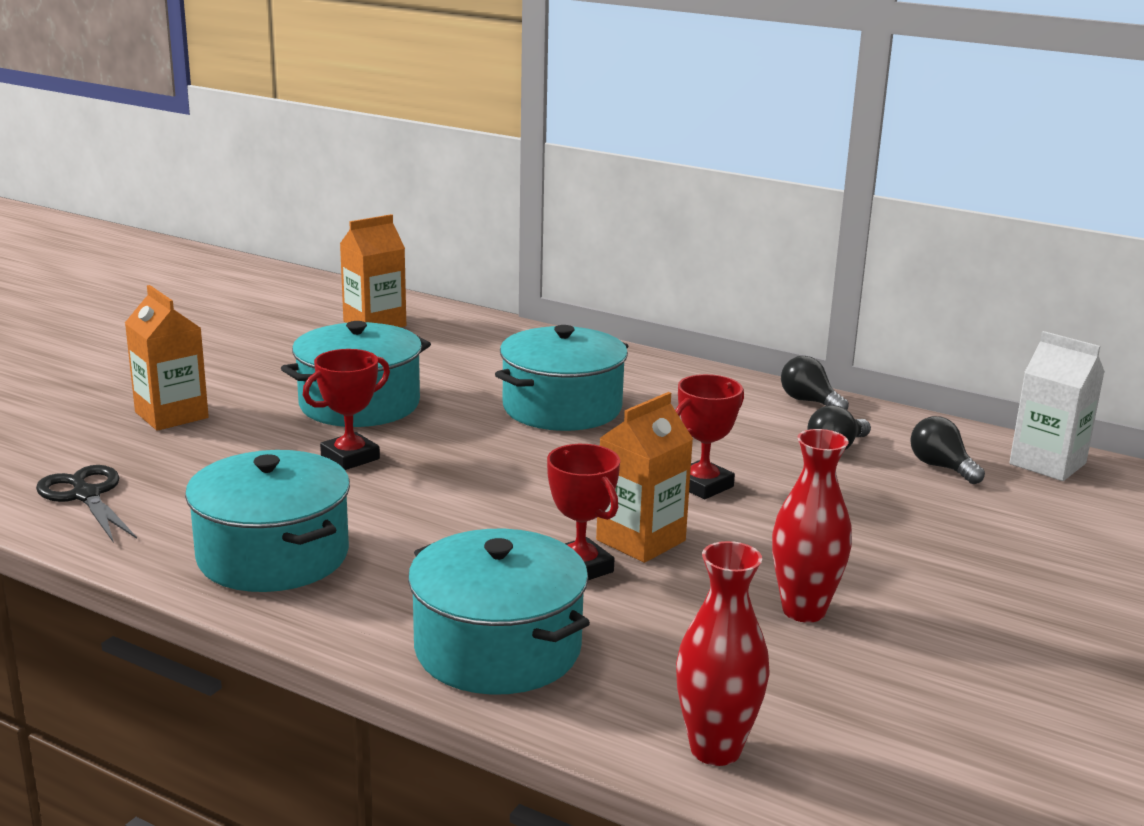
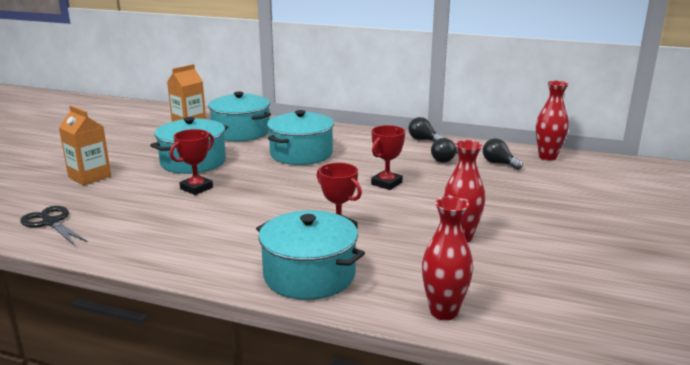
camera: 10 degrees left, 0 degrees up
turquoise pot [185,450,350,592] -> turquoise pot moved to [208,92,271,141]
orange carton [596,392,693,563] -> none
white carton [1009,331,1105,481] -> red vase [536,81,569,161]

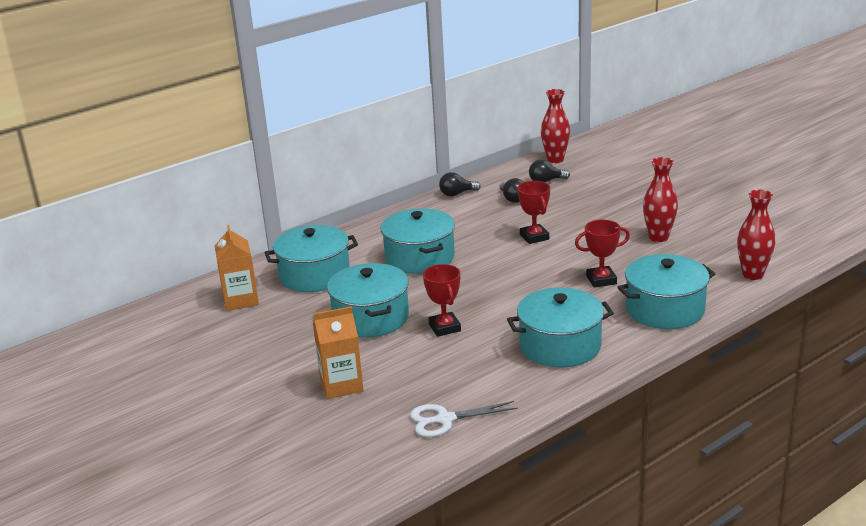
camera: 55 degrees left, 5 degrees up
black scissors [20,206,88,246] -> white scissors [410,401,518,437]
none -> turquoise pot [507,287,614,368]

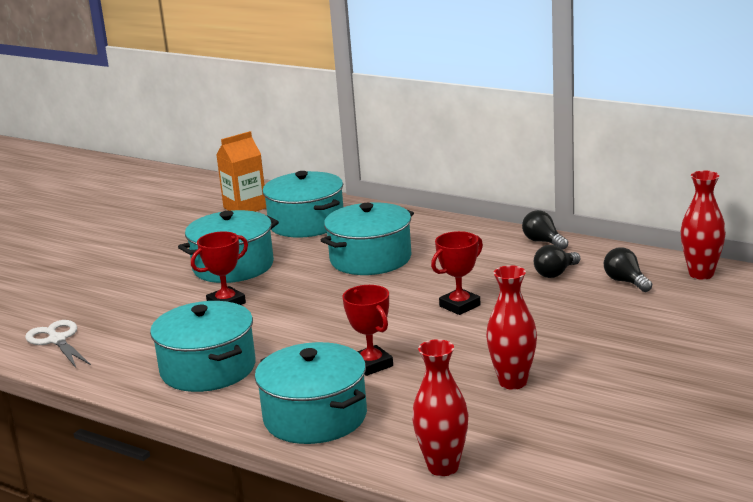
camera: 70 degrees right, 5 degrees down
orange carton [313,306,364,399] -> none

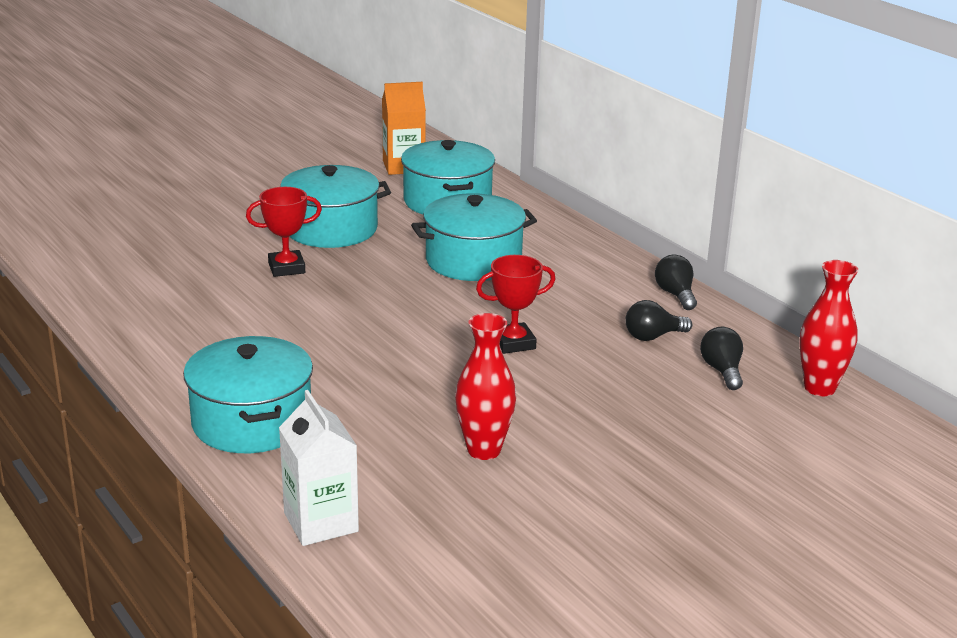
camera: 20 degrees right, 5 degrees up
white scissors [25,320,91,368] -> none
turquoise pot [150,301,256,392] -> none
red trophy [342,285,393,376] -> none
red vase [412,339,468,476] -> white carton [279,390,359,546]

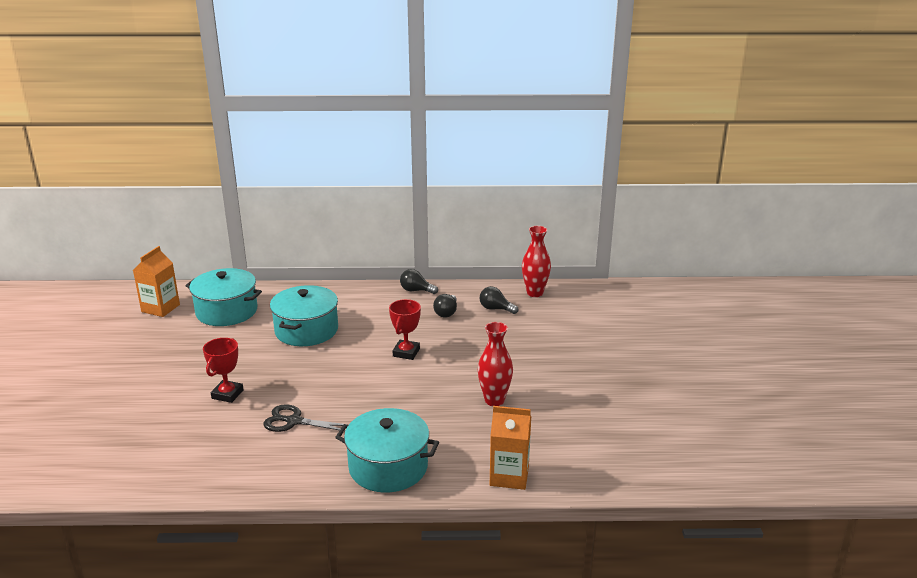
camera: 55 degrees left, 0 degrees up
white carton [279,390,359,546] -> orange carton [490,406,531,490]
turquoise pot [280,165,391,248] -> none
none -> black scissors [263,404,349,432]

